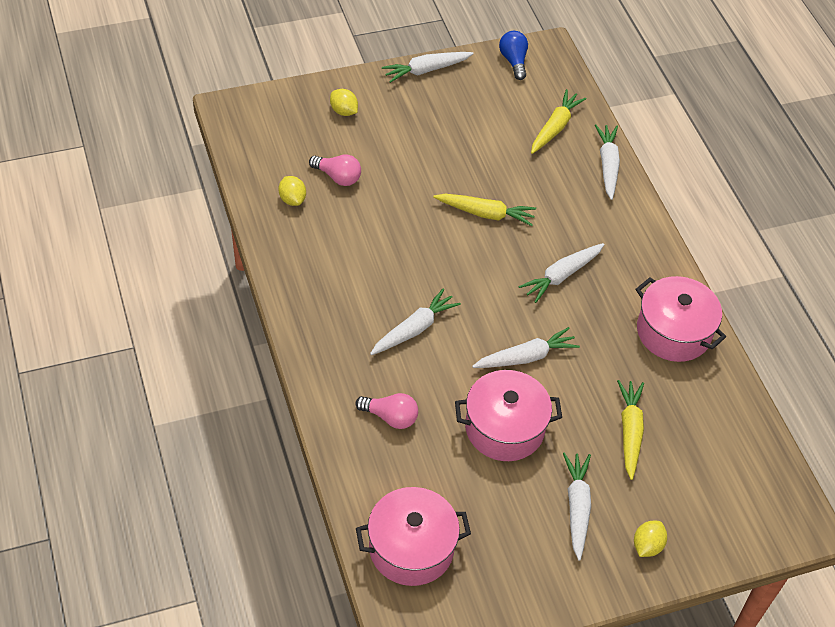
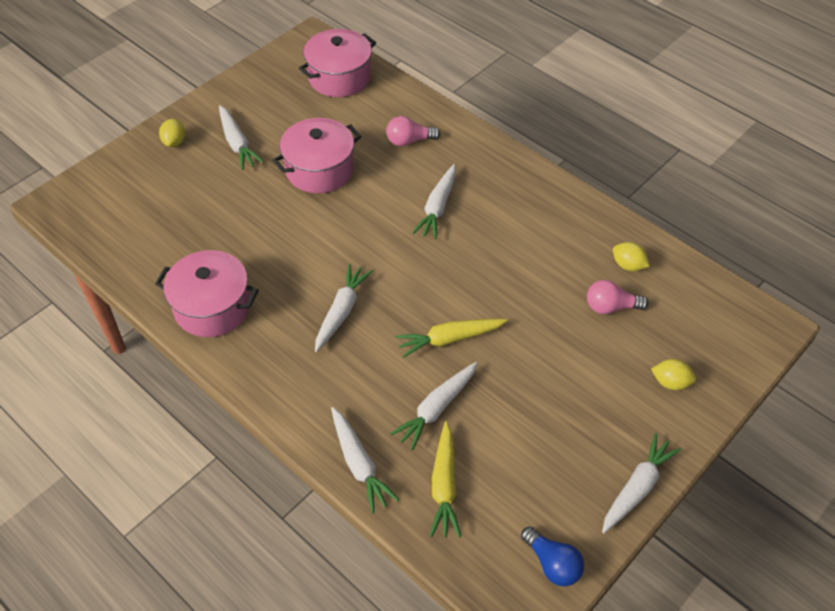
camera: 155 degrees right, 0 degrees up
white carrot [472,327,580,368] -> white carrot moved to [390,362,477,451]
yellow carrot [617,380,644,480] -> none

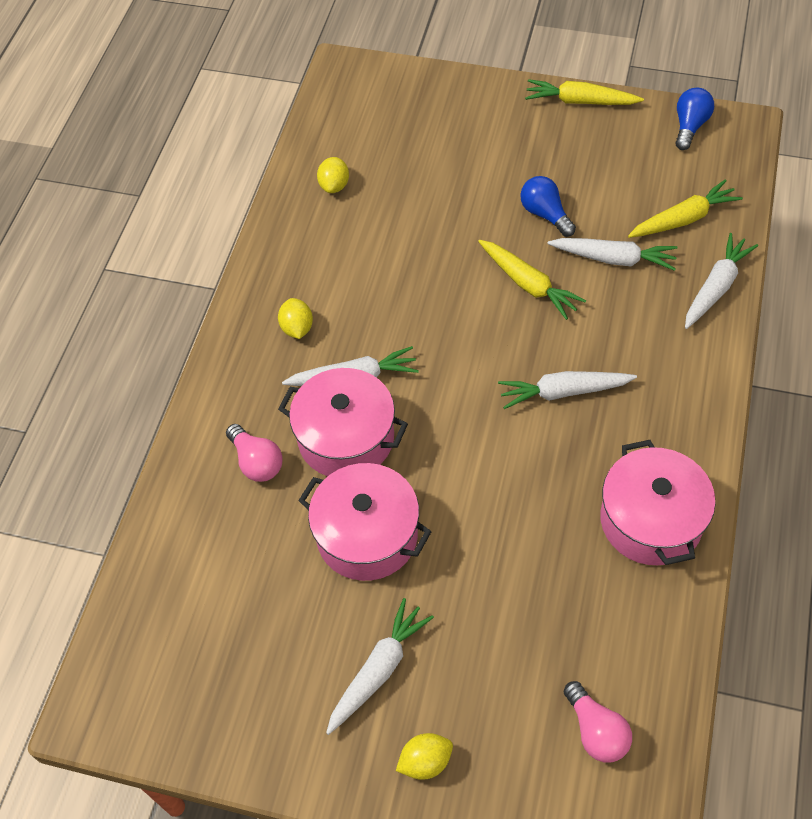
camera: 115 degrees left, 5 degrees up
pink pot [299,29,376,97] -> pink pot moved to [278,368,408,476]
pink light bulb [587,280,649,314] -> pink light bulb moved to [564,681,632,762]
white carrot [602,433,681,533] -> yellow carrot [525,79,644,105]
yellow lemon [651,359,696,390] -> yellow lemon moved to [278,298,313,339]
none -> blue light bulb [520,176,576,237]

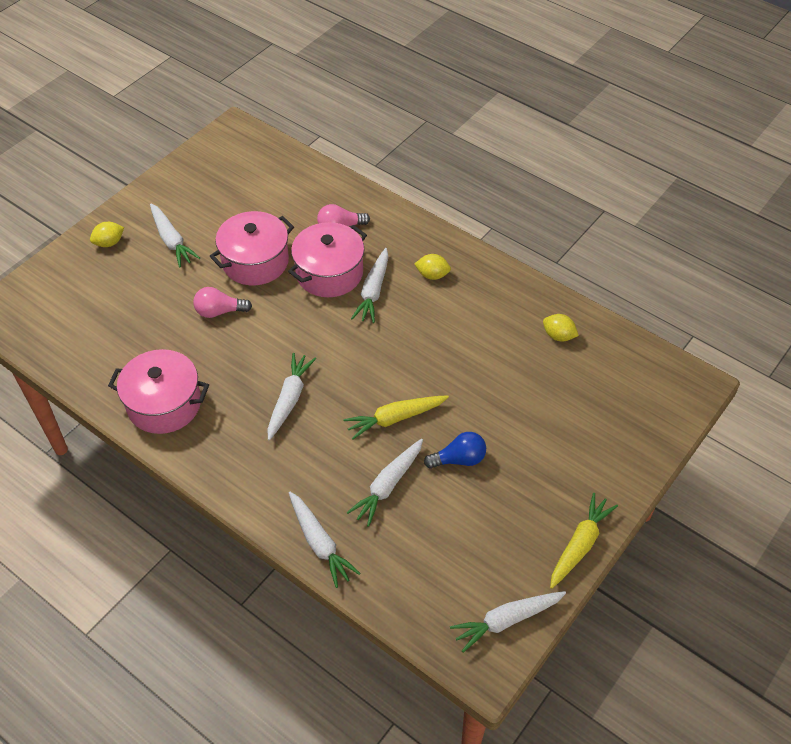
camera: 110 degrees right, 5 degrees down
yellow lemon [396,733,453,780] -> yellow lemon turned 60 degrees clockwise [90,222,124,247]
pink light bulb [564,681,632,762] -> pink light bulb moved to [193,287,252,318]
yellow carrot [628,179,743,238] -> none
blue light bulb [675,88,714,150] -> white carrot [450,591,566,653]

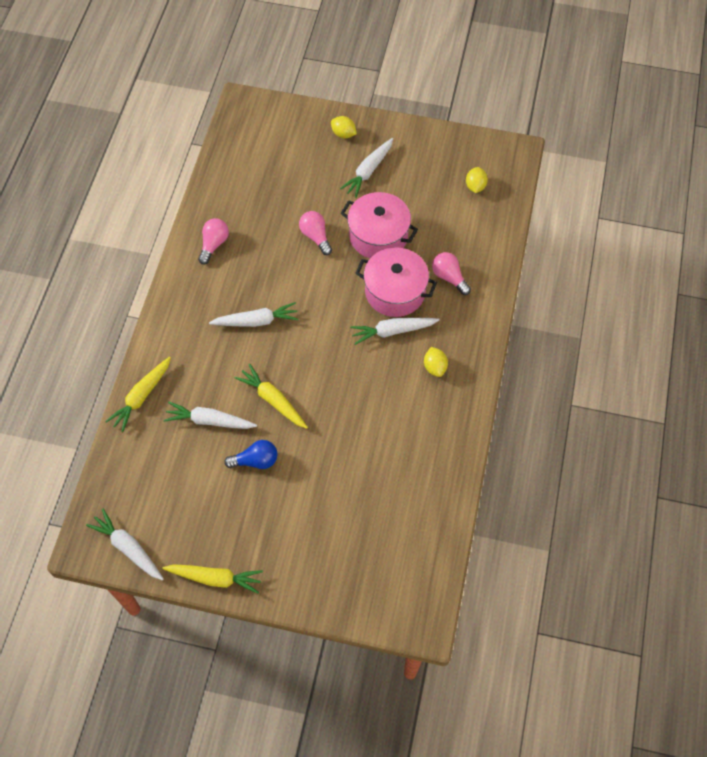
camera: 65 degrees right, 10 degrees up
pink pot [108,349,209,434] -> pink light bulb [198,218,229,265]
white carrot [289,492,360,588] -> yellow carrot [105,357,171,432]
blue light bulb [424,432,486,469] -> blue light bulb turned 60 degrees counterclockwise [224,440,277,469]
yellow lemon [543,314,579,341] -> yellow lemon moved to [466,167,488,193]

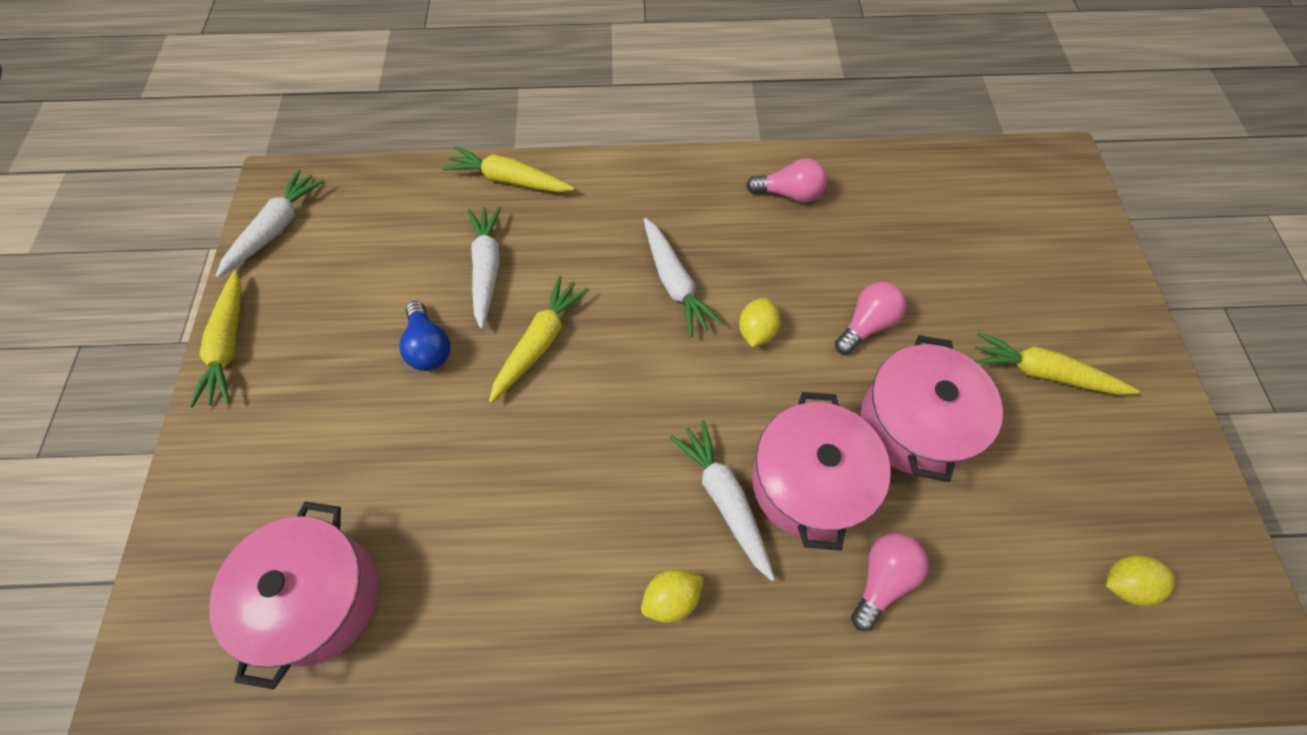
camera: 75 degrees right, 0 degrees up
yellow lemon [331,116,357,138] -> yellow lemon moved to [739,298,781,347]
white carrot [340,138,393,198] -> yellow carrot [974,332,1140,395]
none -> pink pot [209,502,378,689]

